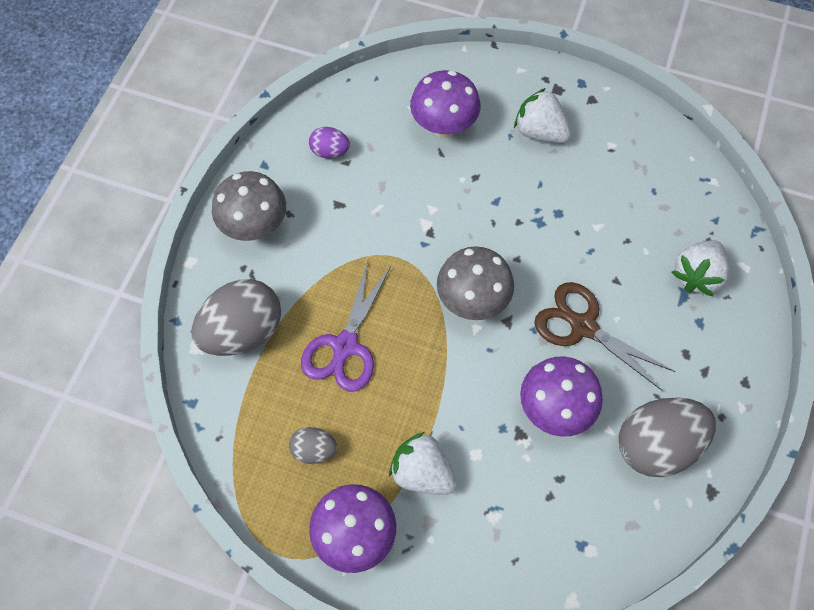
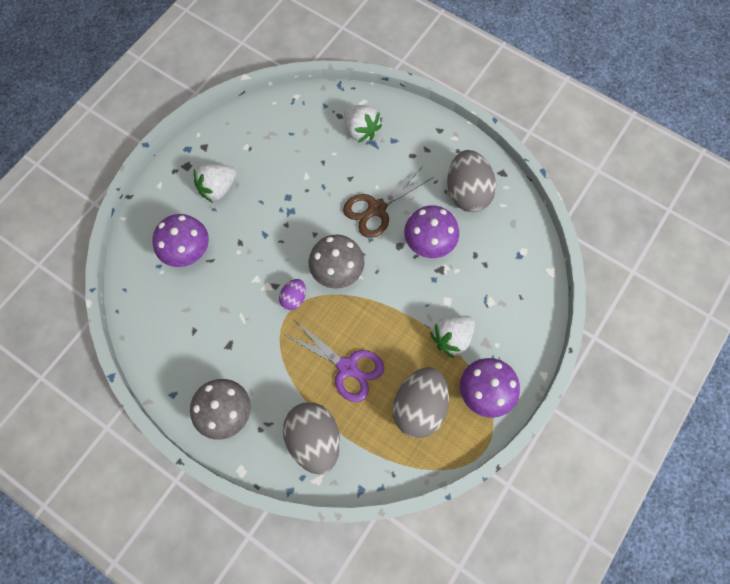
camera: 75 degrees left, 5 degrees up
grey egg [289,427,337,464] -> grey egg [393,367,449,438], size x2.01
purple egg [309,127,350,158] -> purple egg moved to [279,279,306,310]

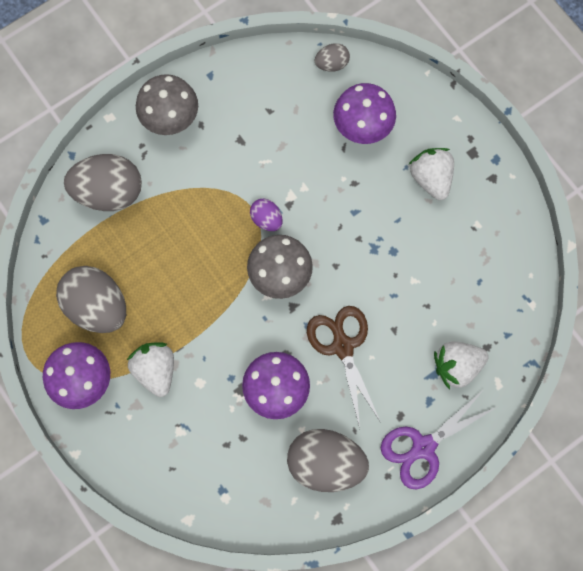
camera: 110 degrees right, 5 degrees up
purple scissors [283,319,385,402] -> purple scissors moved to [381,389,497,489]
none -> grey egg [315,43,350,72]

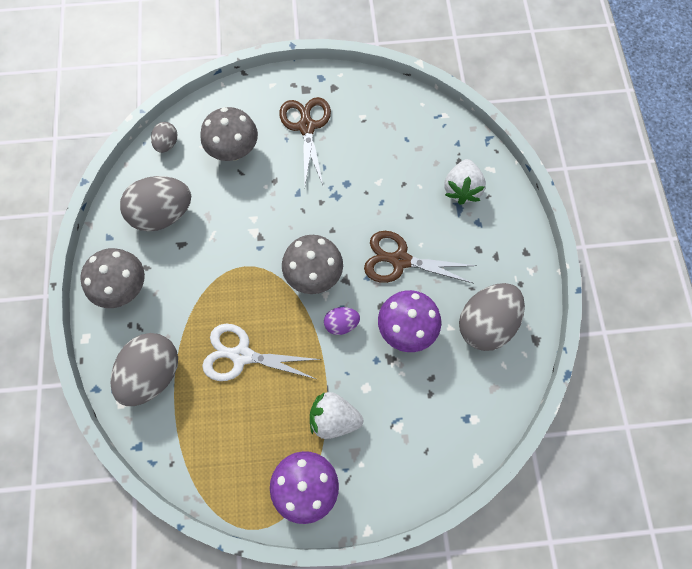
camera: 60 degrees left, 5 degrees down
grey egg [56,266,126,333] -> grey egg moved to [120,176,191,232]
purple egg [250,199,283,231] -> purple egg moved to [324,307,360,335]
purple mushroom [333,83,396,144] -> grey mushroom [200,107,258,161]
purple scissors [381,389,497,489] -> none
white strawberry [409,148,454,200] -> brown scissors [279,97,331,185]
none -> white scissors [202,324,322,381]

